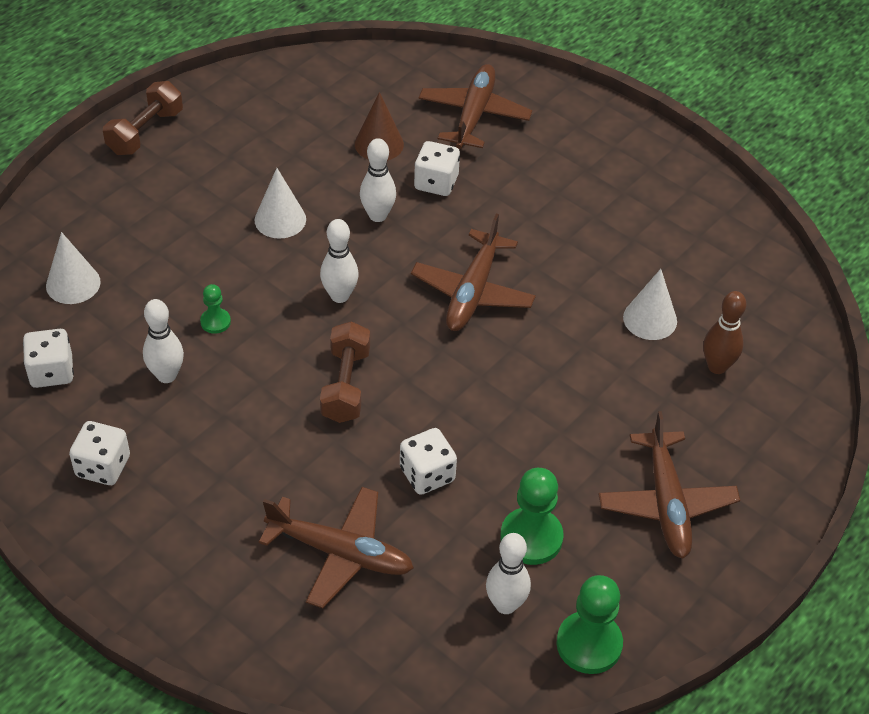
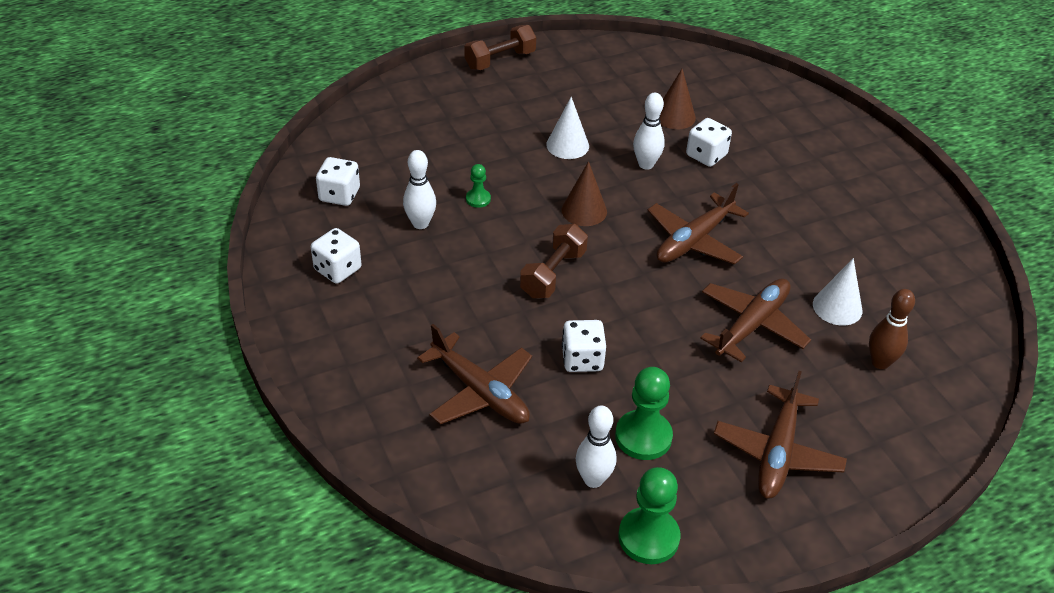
camera: 25 degrees right, 5 degrees down
white cone [46,232,101,304] -> none
white bowling pin [320,219,359,303] -> brown cone [562,161,607,226]
brown plane [419,64,532,149] -> brown plane moved to [700,279,811,362]

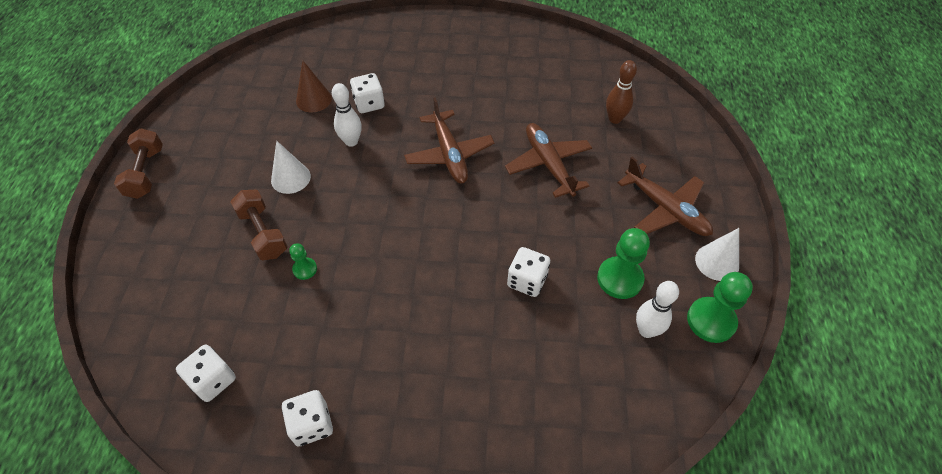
camera: 60 degrees left, 10 degrees up
white bowling pin [403,150,436,229] -> none
brown plane [417,324,532,424] -> none
brown dumbbell [520,224,588,298] -> brown dumbbell moved to [231,190,288,260]
brown cone [562,161,607,226] -> none
white cone [813,258,862,326] -> white cone moved to [695,228,739,281]

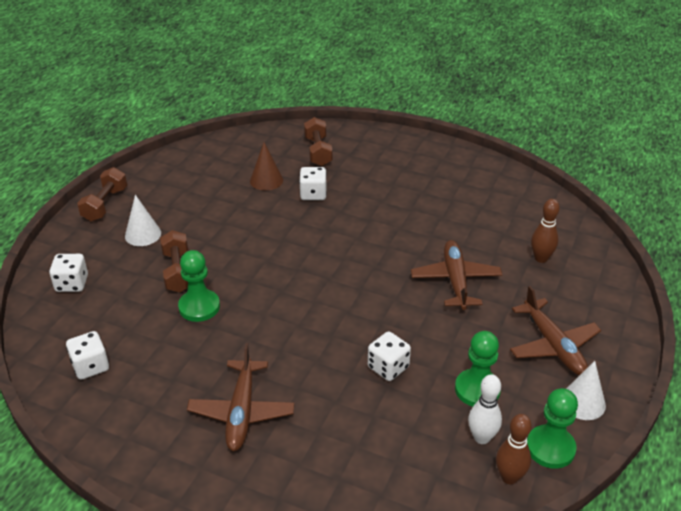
camera: 20 degrees right, 15 degrees down
white cone [271,141,311,194] -> white cone moved to [125,195,161,246]
white dice [282,390,333,446] -> white dice moved to [49,254,88,292]
green pawn [289,243,317,280] -> green pawn [178,250,220,322], size x1.88
white bowling pin [332,83,362,147] -> none
brown plane [404,97,494,184] -> brown plane moved to [187,343,295,451]
none -> brown dumbbell [304,117,333,166]
none -> brown bowling pin [496,414,532,484]

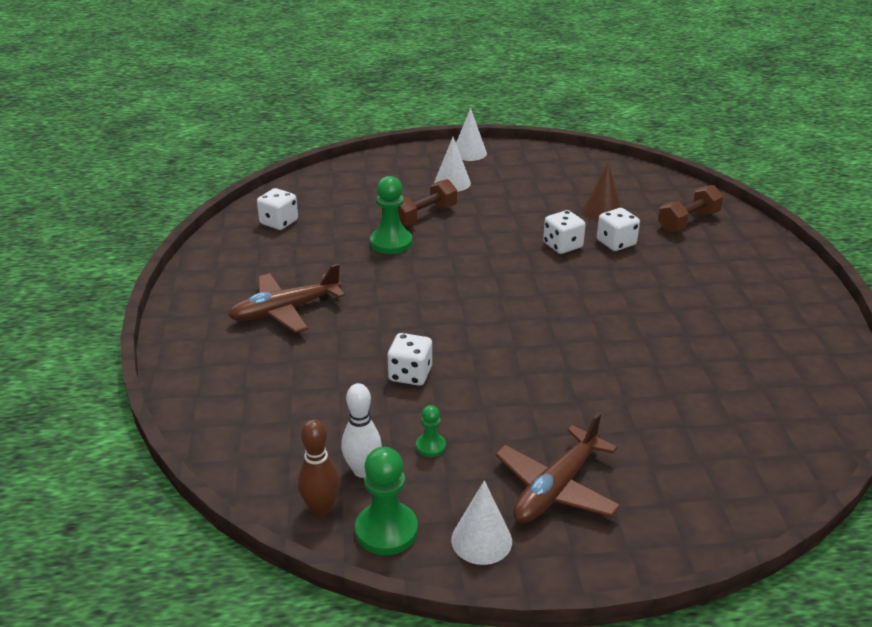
camera: 60 degrees right, 5 degrees down
white dice [49,254,88,292] -> white dice moved to [543,210,586,254]
brown dumbbell [77,167,127,221] -> white cone [456,108,487,161]
brown plane [411,240,502,310] -> none
green pawn [455,331,501,407] -> green pawn [416,405,446,457], size x0.53
brown bowling pin [531,199,560,263] -> none

